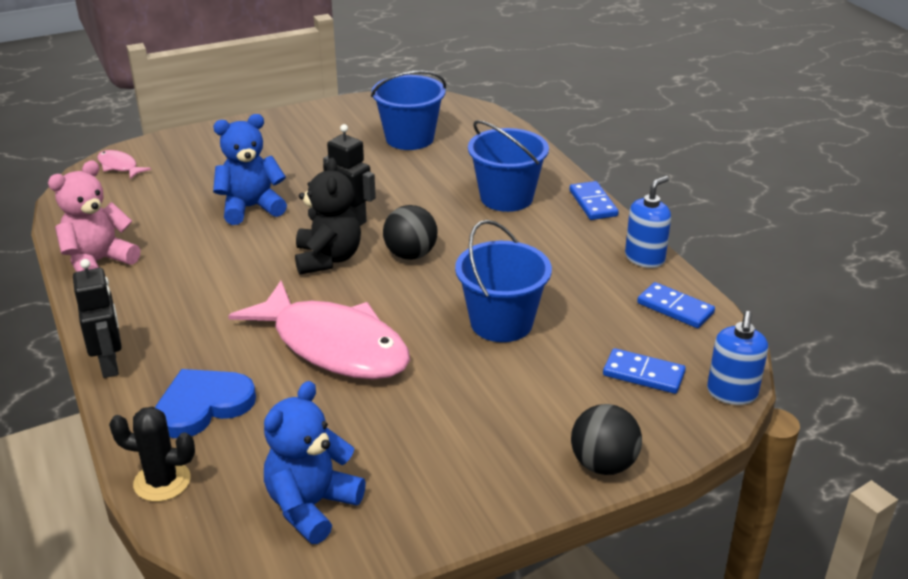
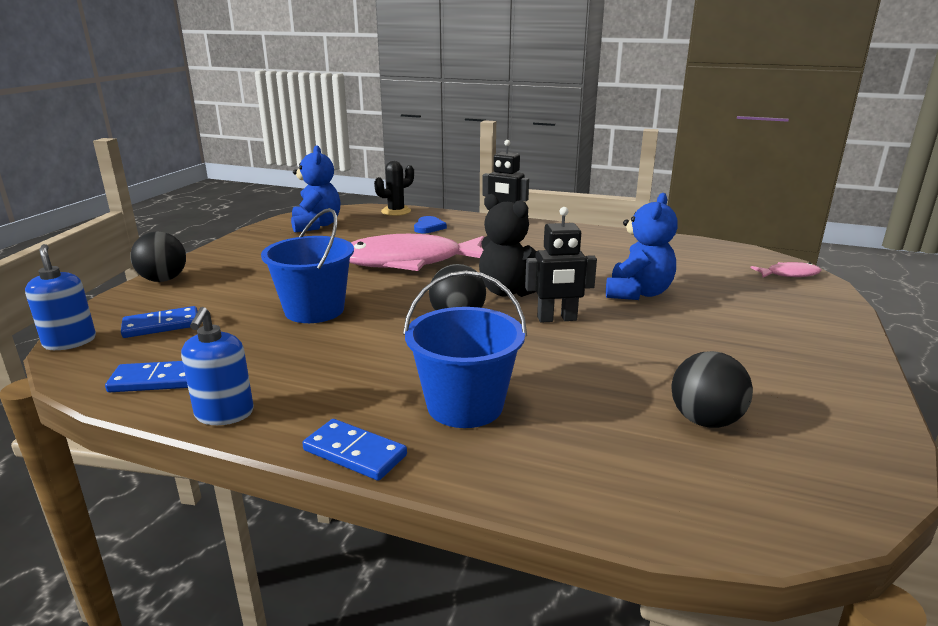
camera: 135 degrees right, 10 degrees down
pink teddy bear [48,160,140,272] -> none
blue heart [155,369,256,438] -> blue heart [414,216,447,233], size x0.59
blue bucket [371,71,446,150] -> black ball [671,351,753,428]

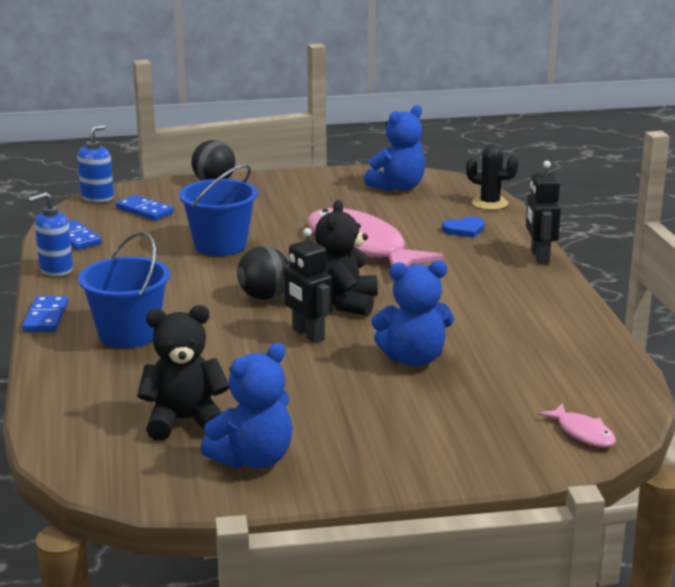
camera: 60 degrees right, 0 degrees up
black ball [671,351,753,428] -> black teddy bear [137,305,230,441]
none -> blue teddy bear [200,343,293,469]

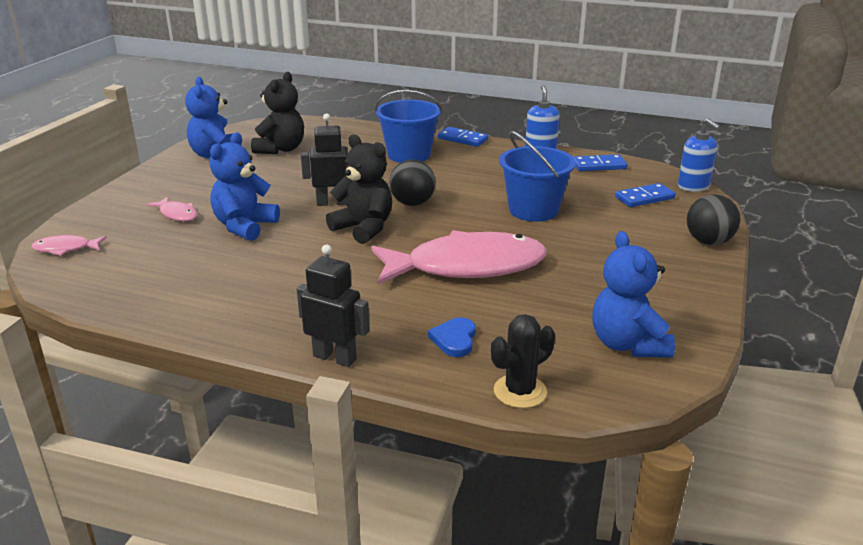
camera: 120 degrees right, 5 degrees up
none -> pink fish [147,196,197,221]

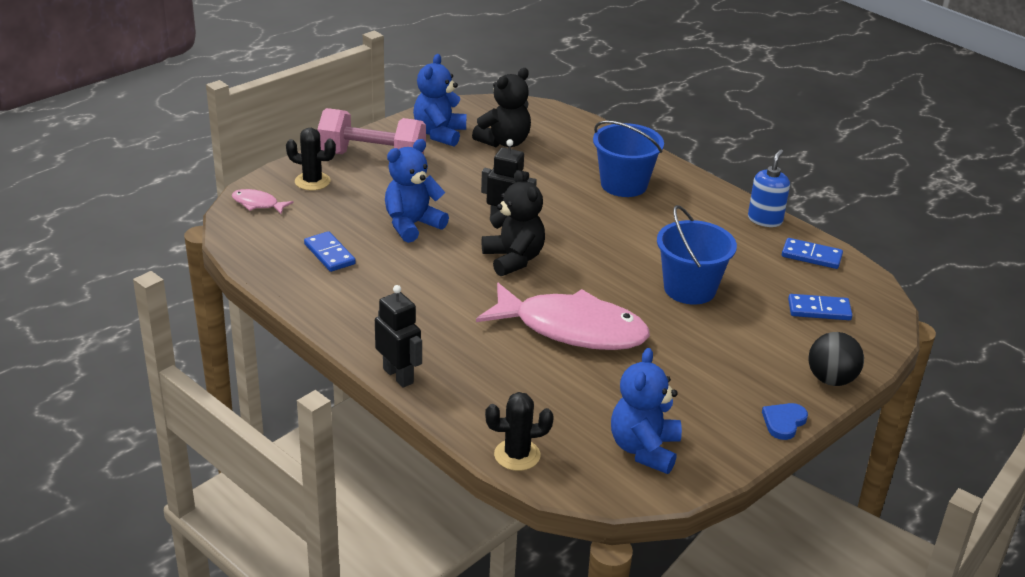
camera: 25 degrees right, 5 degrees up
pink fish [147,196,197,221] -> none
black ball [389,159,436,206] -> none
blue heart [428,317,476,357] -> blue heart moved to [762,403,808,440]
blue domino [438,127,489,147] -> blue domino moved to [304,231,356,272]
blue soap dispenser [678,119,720,192] -> none
none -> black cactus [286,128,336,190]
none -> pink dumbbell [317,108,426,154]

